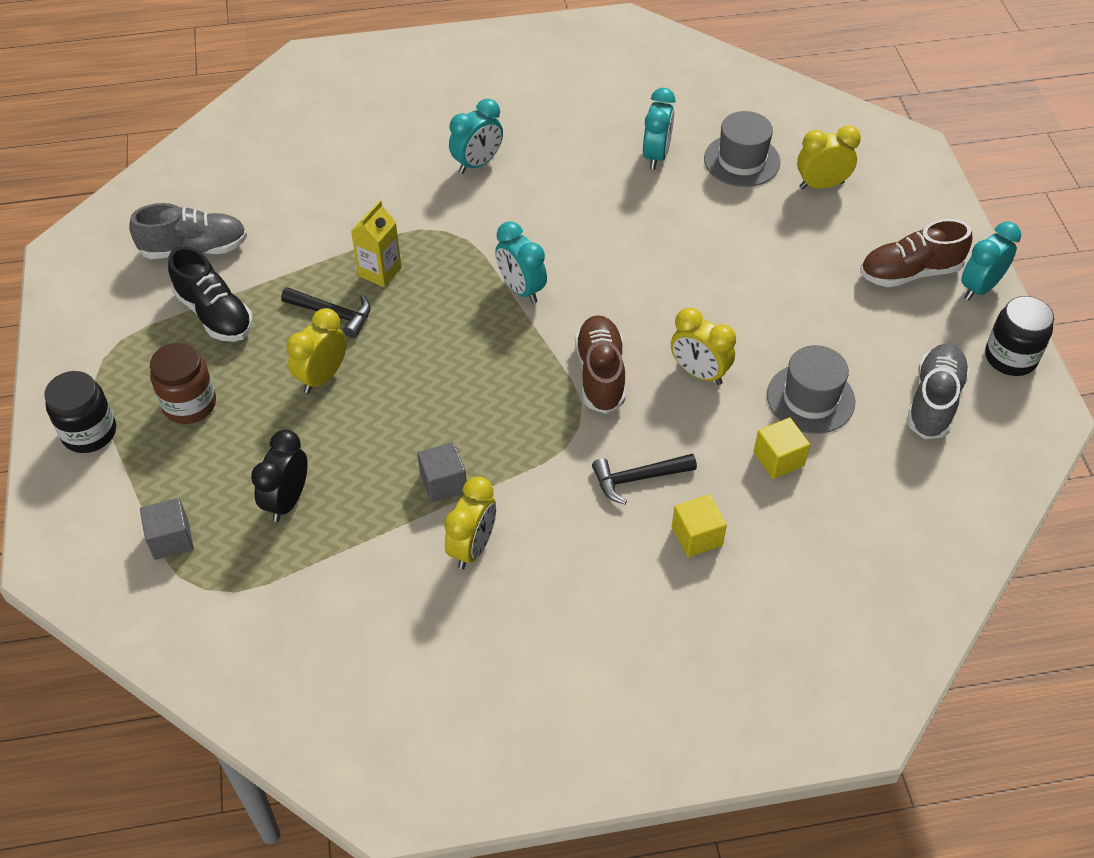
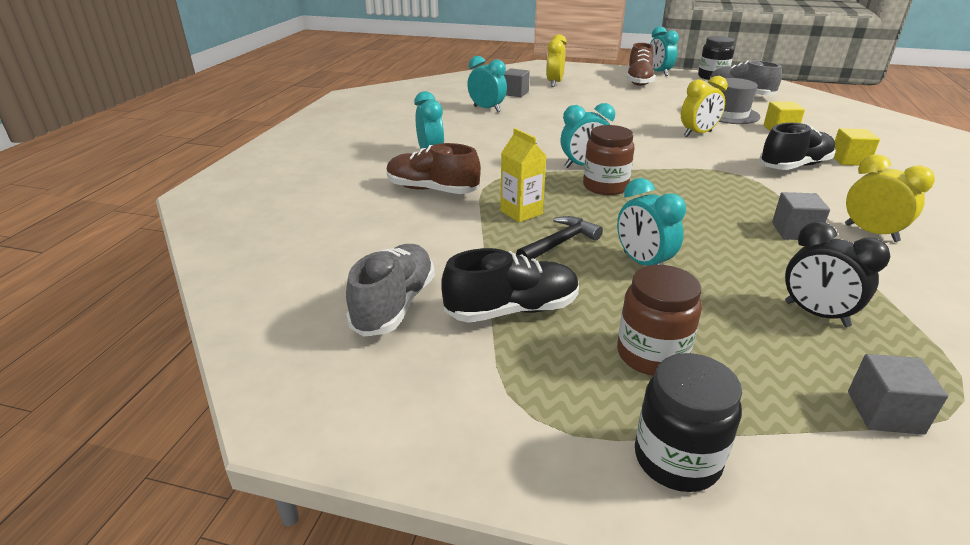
camera: 65 degrees left, 20 degrees down
yellow clock [287,308,347,393] -> turquoise clock [617,178,686,266]
brown shoe [575,315,626,414] -> brown shoe moved to [386,143,481,194]
black hammer [592,454,697,504] -> black shoe [759,123,836,170]
grey hat [704,111,781,187] -> grey cube [504,68,530,97]
none -> brown jar [583,125,634,195]

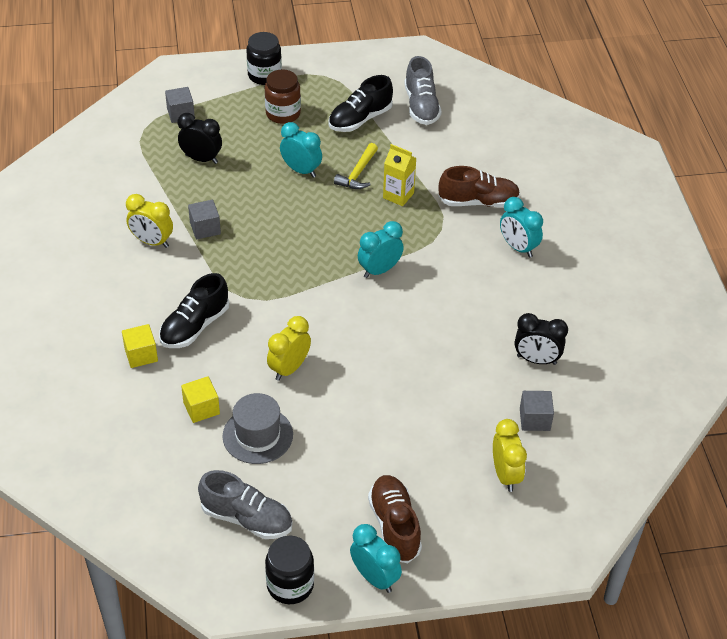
camera: 155 degrees right, 15 degrees up
turquoise clock [467,56,507,112] -> black clock [515,313,568,365]
black hammer [516,216,603,260] -> yellow hammer [334,143,378,189]
brown jar [583,125,634,195] -> none

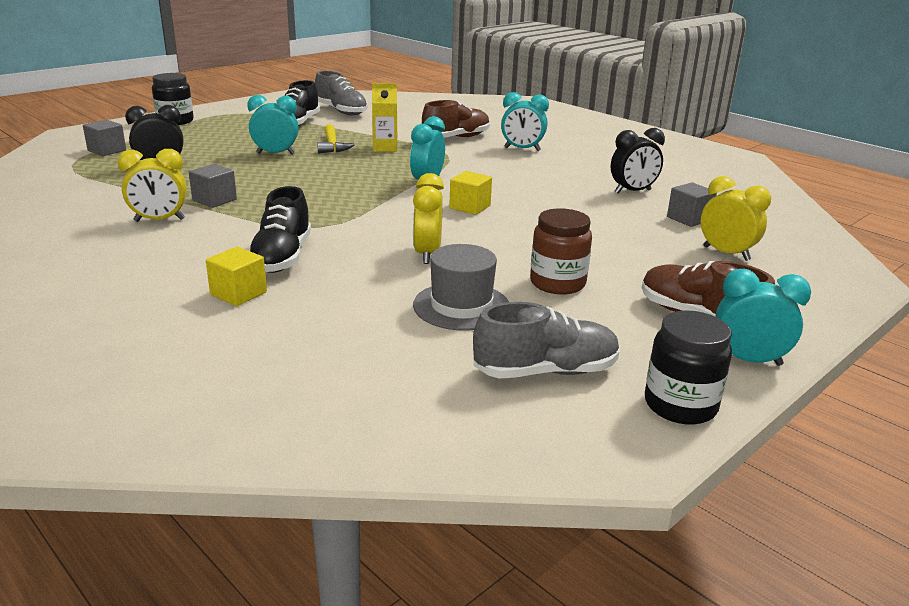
camera: 35 degrees left, 20 degrees down
yellow cube [181,376,220,423] -> yellow cube moved to [449,171,492,215]
brown jar [265,69,301,124] -> brown jar moved to [530,208,592,295]

